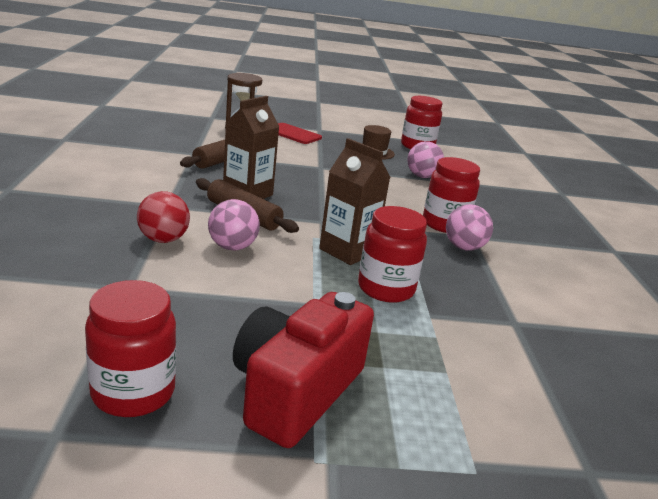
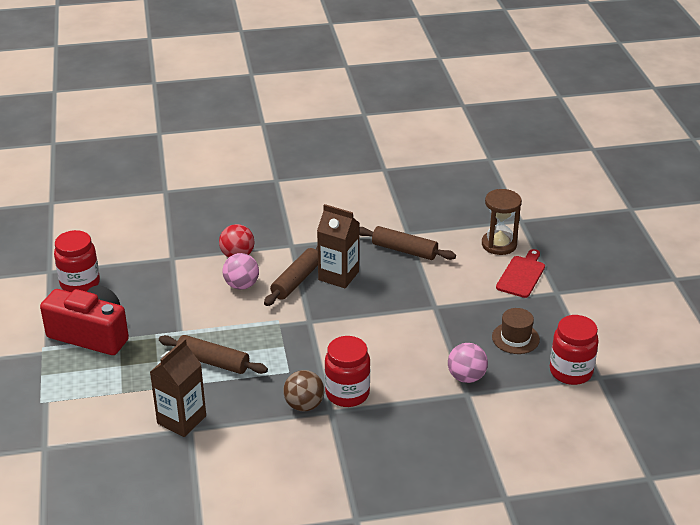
camera: 85 degrees right, 10 degrees up
brown carton [319,138,391,265] -> brown carton moved to [150,339,206,437]
red jar [358,206,427,303] -> brown rolling pin [159,335,268,374]
pink ball [446,204,493,250] -> brown ball [283,370,324,411]

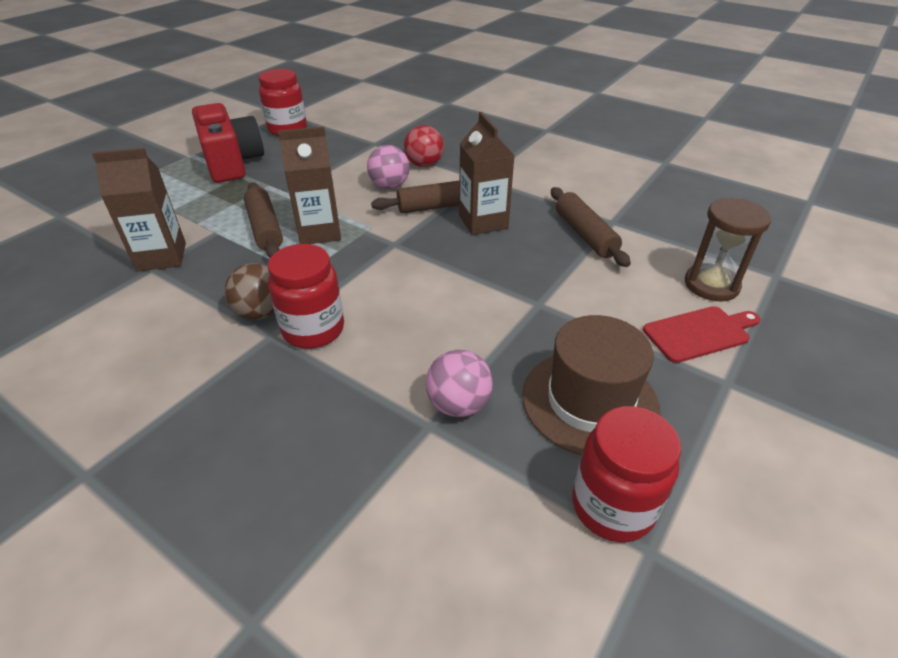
camera: 45 degrees right, 5 degrees up
brown hat [492,308,540,354] -> brown hat [522,315,661,455], size x1.69
none -> brown carton [278,126,341,244]

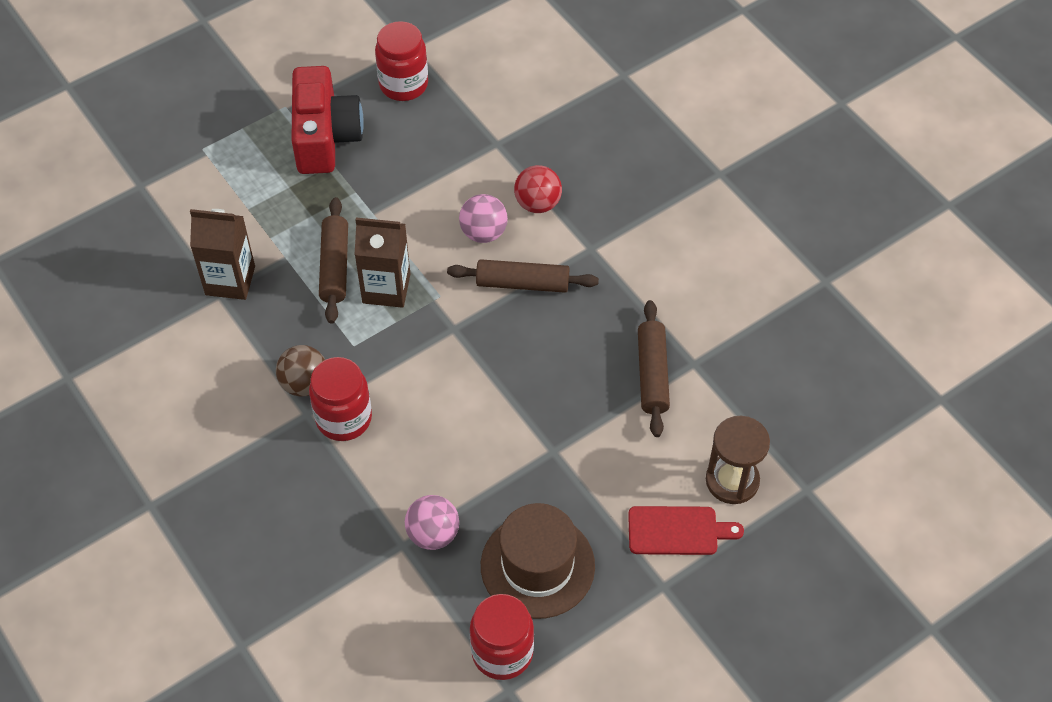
camera: 20 degrees right, 15 degrees up
brown carton [459,112,515,235] -> none

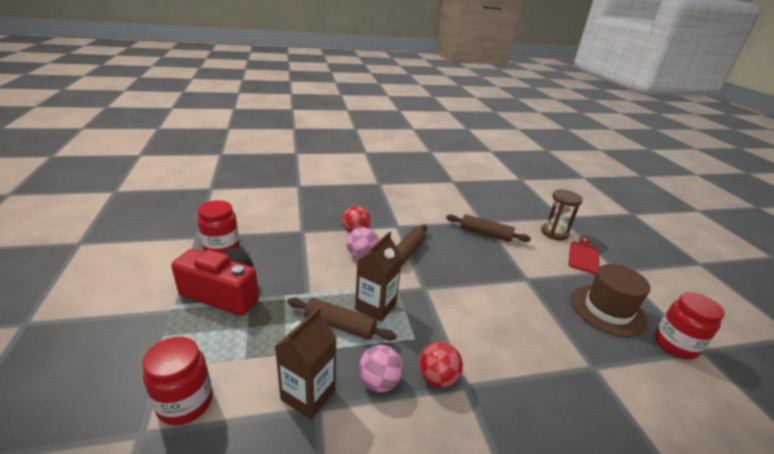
camera: 70 degrees left, 25 degrees down
brown ball [276,345,325,397] -> red ball [419,342,463,388]
red jar [309,357,372,441] -> red jar moved to [143,337,213,425]
pink ball [405,495,459,550] -> pink ball moved to [359,345,403,392]

